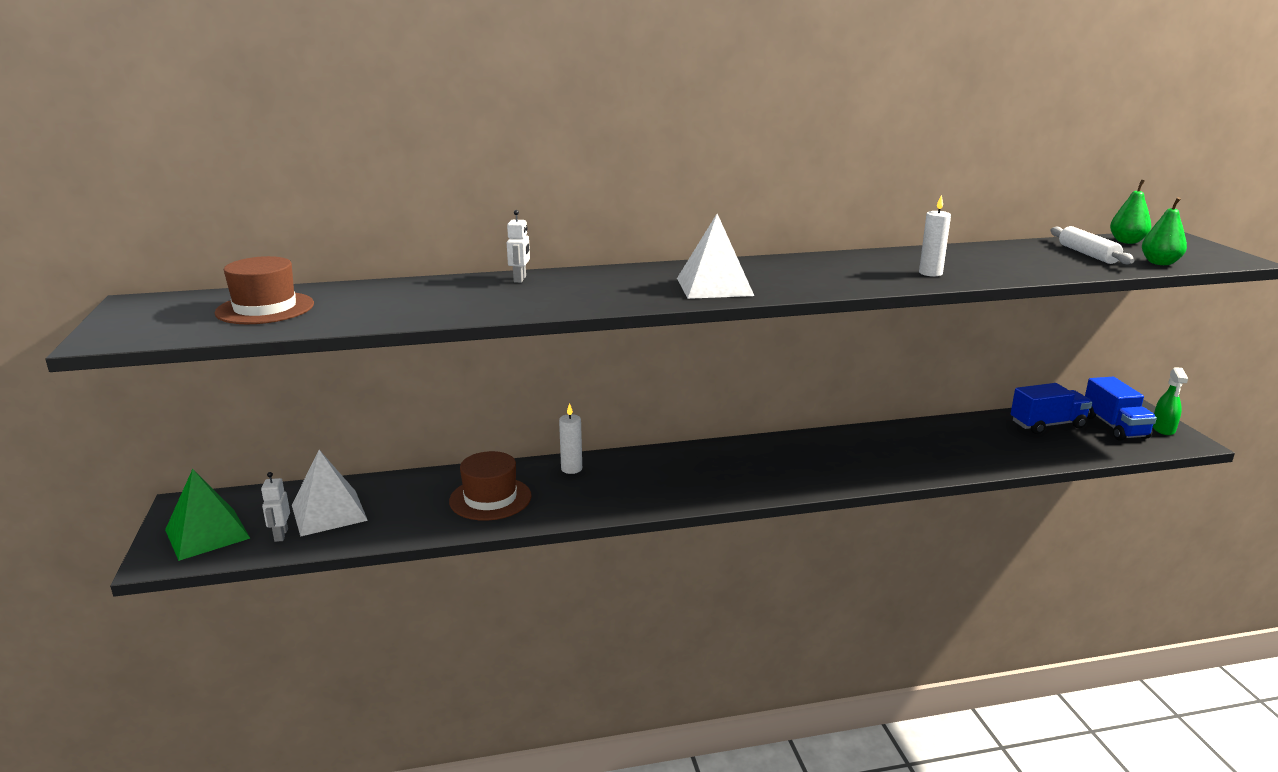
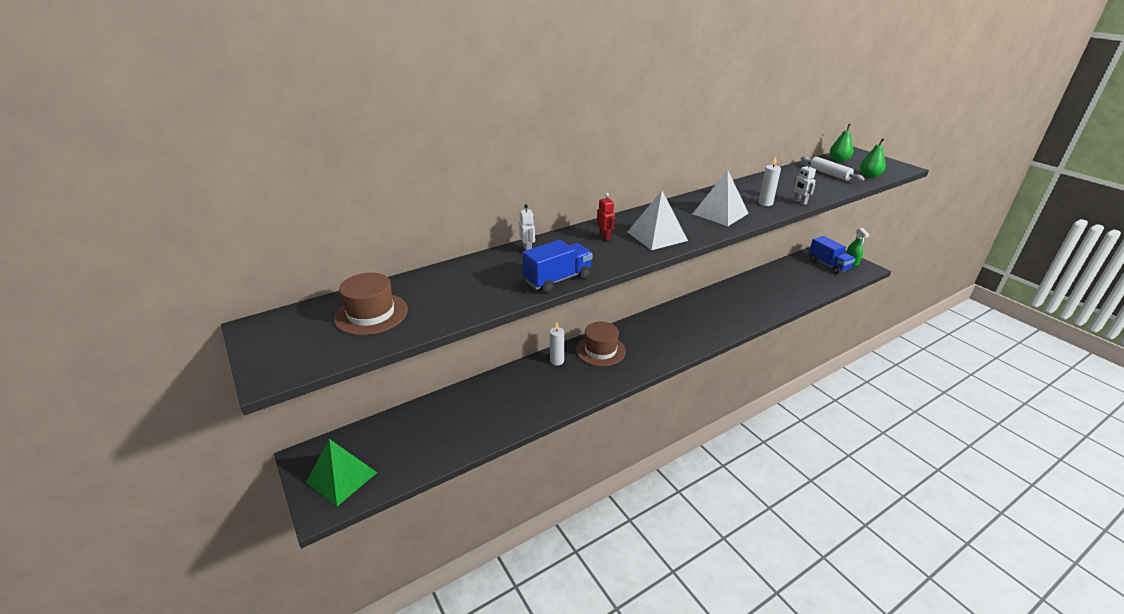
camera: 20 degrees left, 10 degrees up
white robot [261,472,290,542] -> white robot moved to [792,161,816,205]
white pyramid [292,450,368,537] -> white pyramid moved to [693,170,749,226]
brown hat [449,451,532,521] -> brown hat moved to [576,322,626,367]
blue truck [1011,383,1092,434] -> blue truck moved to [522,240,593,293]
none -> red robot [597,193,615,241]

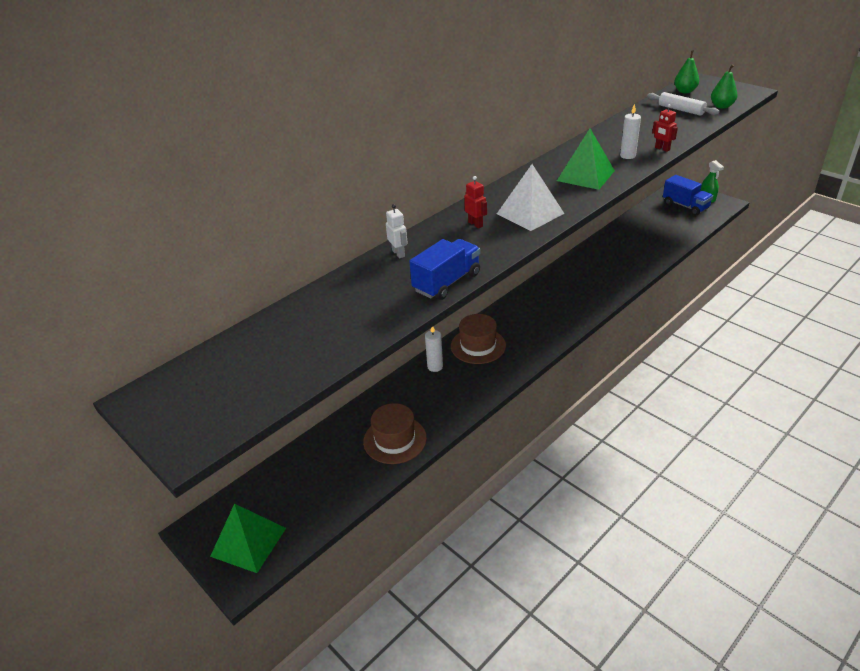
camera: 10 degrees left, 5 degrees up
brown hat [334,273,408,335] -> brown hat moved to [363,403,427,464]
white pyramid [693,170,749,226] -> green pyramid [557,129,615,190]
white robot [792,161,816,205] -> red robot [652,104,678,152]

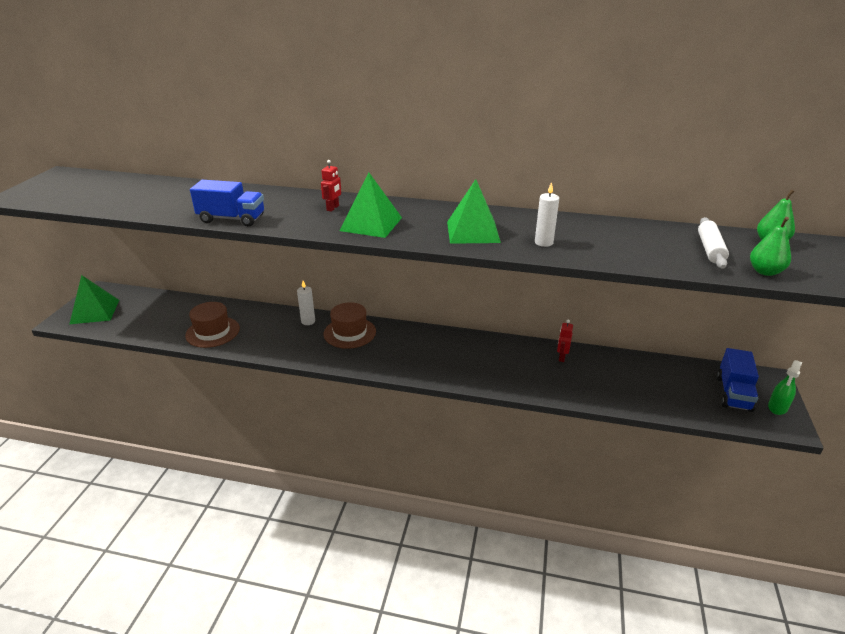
camera: 55 degrees right, 5 degrees down
white robot [386,204,408,258] -> none
white pyramid [497,164,565,231] -> green pyramid [340,172,402,238]
red robot [652,104,678,152] -> red robot moved to [557,320,573,362]

